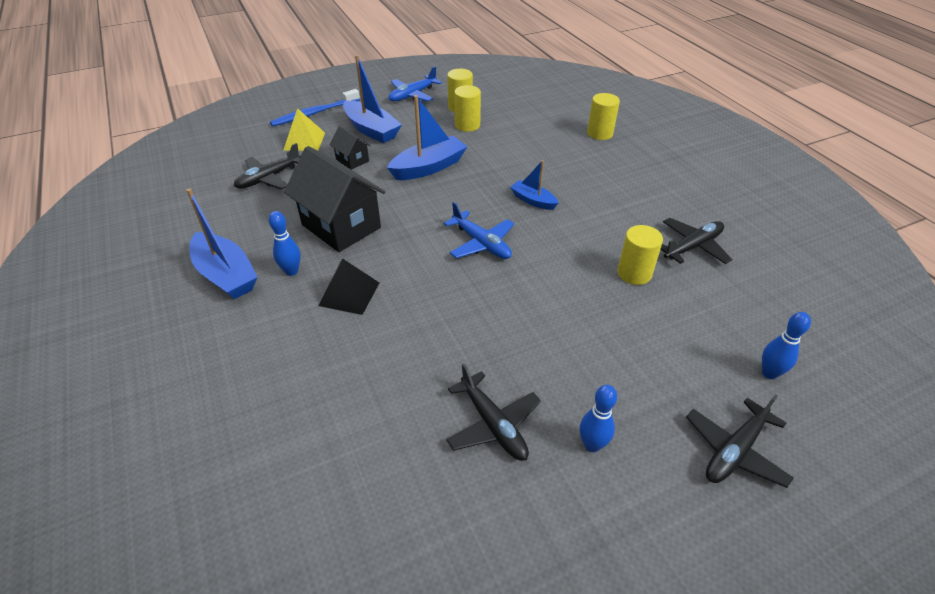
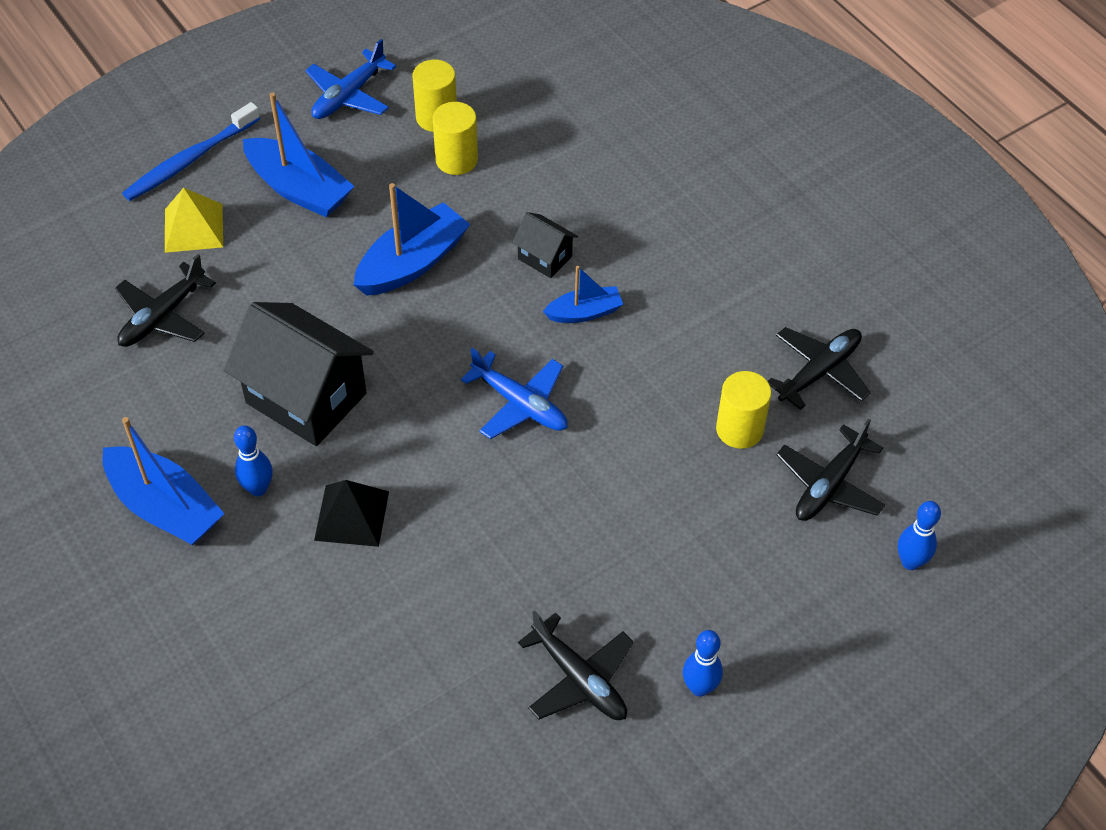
camera: 10 degrees left, 10 degrees up
black house [330,126,371,170] -> black house moved to [512,212,578,278]
blue boat [510,160,558,210] -> blue boat turned 135 degrees clockwise [543,266,623,323]
yellow cylinder [587,93,620,140] -> none
black plane [686,394,794,488] -> black plane moved to [777,418,885,521]

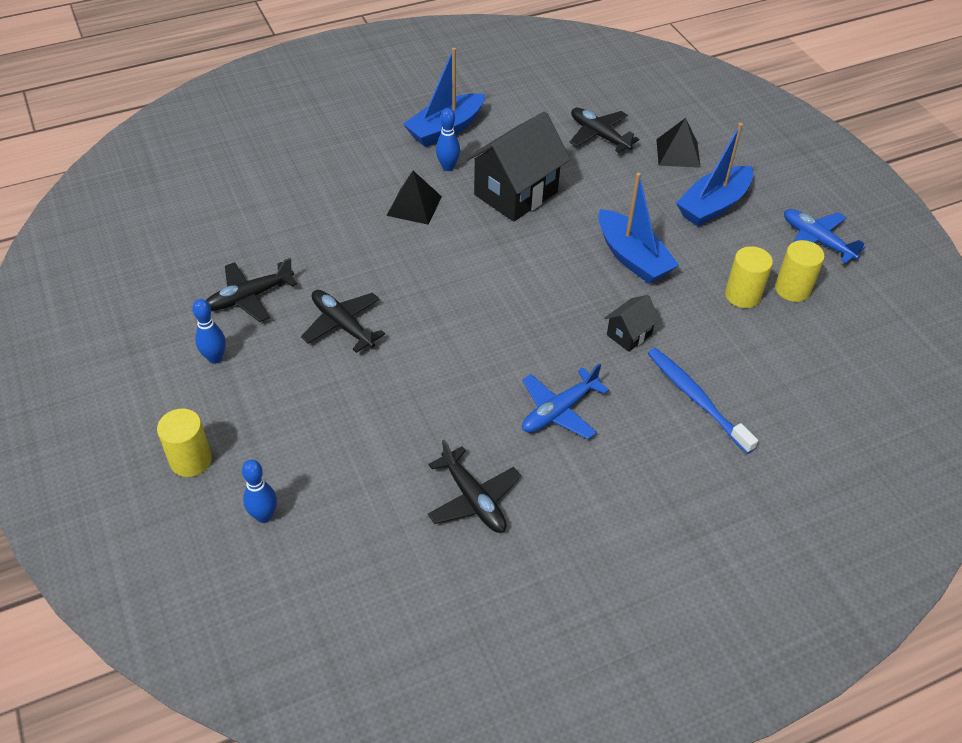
camera: 100 degrees right, 5 degrees down
blue toothbrush [122,102,260,201] -> blue toothbrush moved to [648,348,758,454]
yellow pyramid [165,188,223,253] -> black pyramid [656,118,701,168]
blue plane [461,348,568,439] -> blue plane moved to [522,363,609,439]
blue boat [543,266,623,323] -> none
yellow cylinder [716,371,771,449] -> yellow cylinder moved to [157,408,212,477]
black plane [777,418,885,521] -> black plane moved to [301,290,385,353]

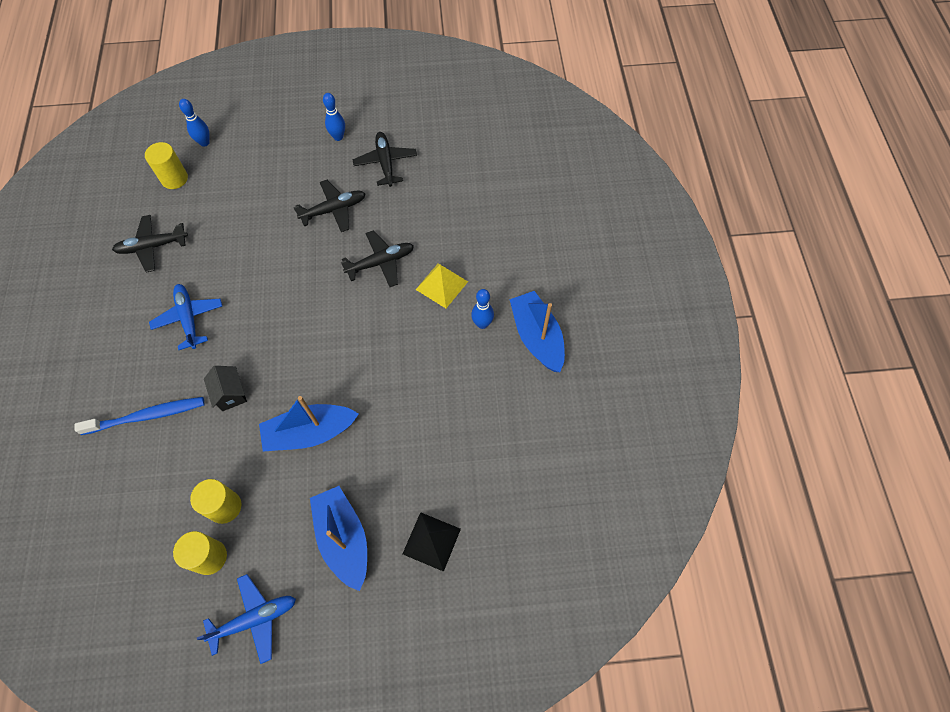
camera: 110 degrees right, 15 degrees up
yellow cylinder [157,408,212,477] -> yellow cylinder moved to [145,142,188,189]
black pyramid [387,171,442,225] -> yellow pyramid [416,263,468,308]
black house [466,111,570,222] -> none
black plane [569,108,639,153] -> black plane moved to [341,230,414,287]

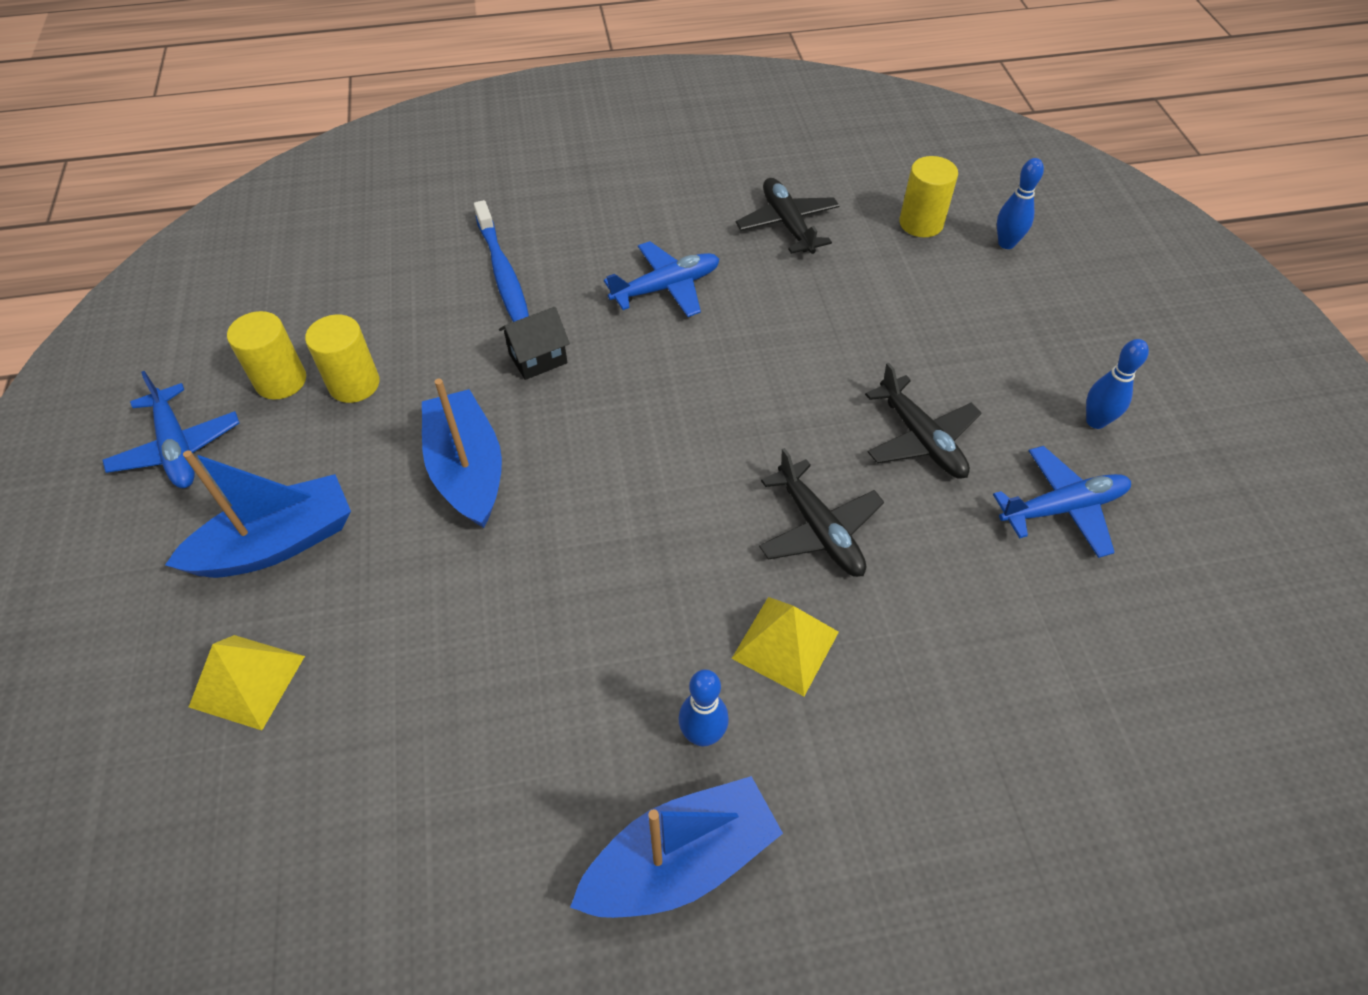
camera: 85 degrees right, 10 degrees down
black plane [352,132,417,187] -> blue plane [993,446,1131,558]
black pyramid [403,512,461,572] -> yellow pyramid [189,635,305,730]

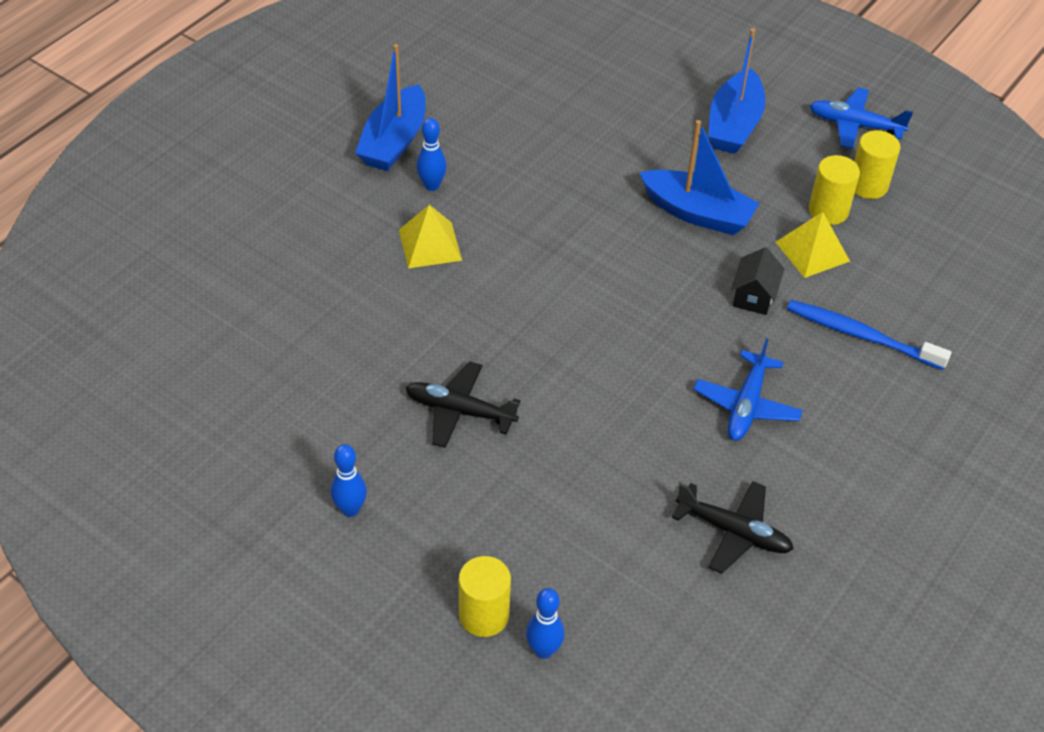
camera: 135 degrees right, 5 degrees down
yellow pyramid [189,635,305,730] -> yellow pyramid moved to [776,212,850,278]
black plane [759,448,884,577] -> none
yellow cylinder [899,156,958,237] -> yellow cylinder moved to [459,556,511,637]
blue plane [993,446,1131,558] -> none

